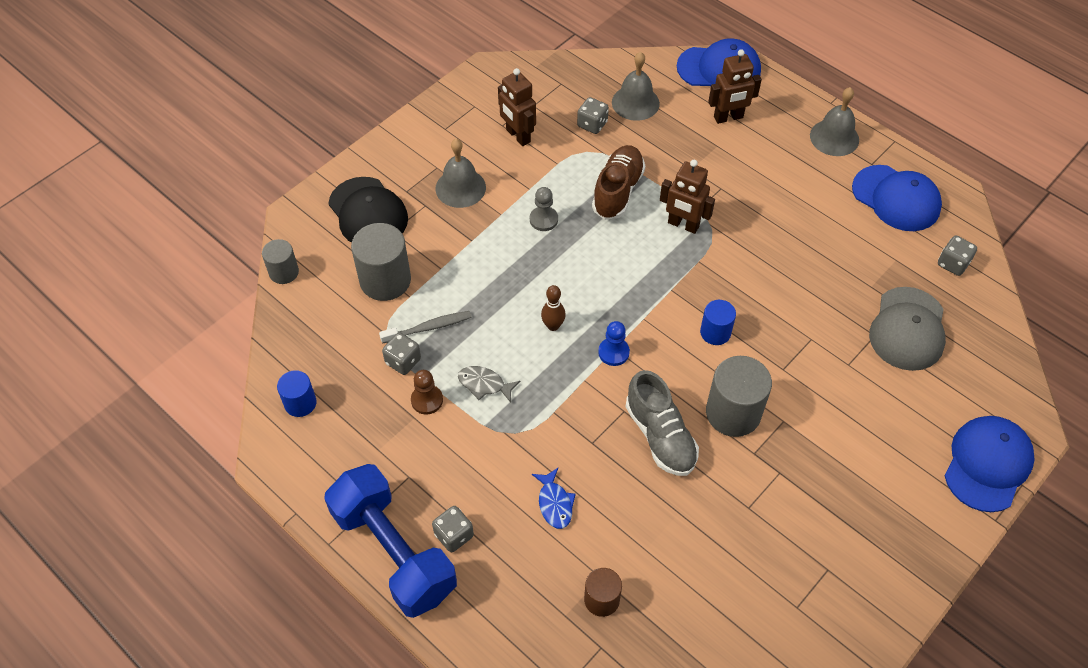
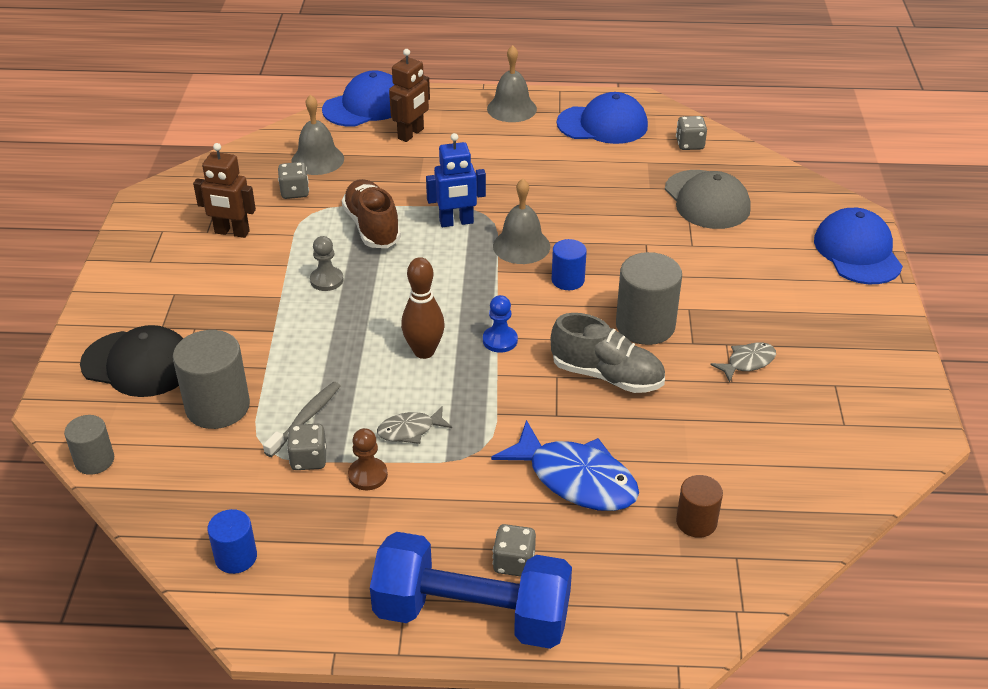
camera: 40 degrees left, 15 degrees down
grey bell [435,139,486,208] -> grey bell moved to [493,179,550,264]
blue fish [532,468,576,529] -> blue fish [491,420,639,511], size x1.96
brown bowling pin [541,285,566,331] -> brown bowling pin [401,257,445,359], size x1.53
brown robot [660,160,715,234] -> blue robot [426,133,486,227]
none -> grey fish [710,343,776,383]

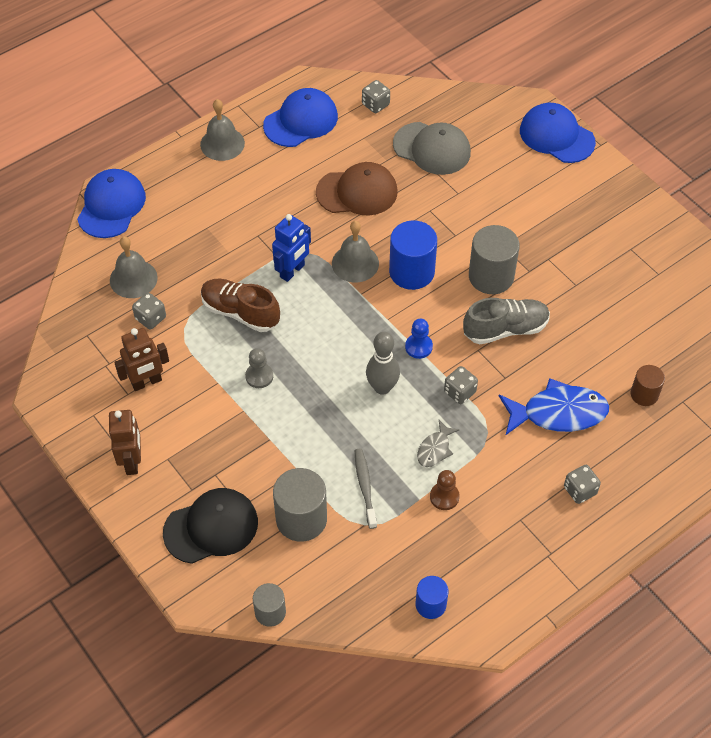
camera: 40 degrees left, 15 degrees up
grey dice [287,424,326,470] -> grey dice moved to [444,366,478,404]
blue dumbbell [370,532,572,649] -> none
brown robot [389,49,430,142] -> brown robot moved to [109,410,141,475]
brown bowling pin [401,257,445,359] -> grey bowling pin [366,332,400,395]
blue cylinder [552,239,587,290] -> blue cylinder [389,220,437,290], size x1.72
grey fish [710,343,776,383] -> none
none -> brown cap [316,162,398,216]

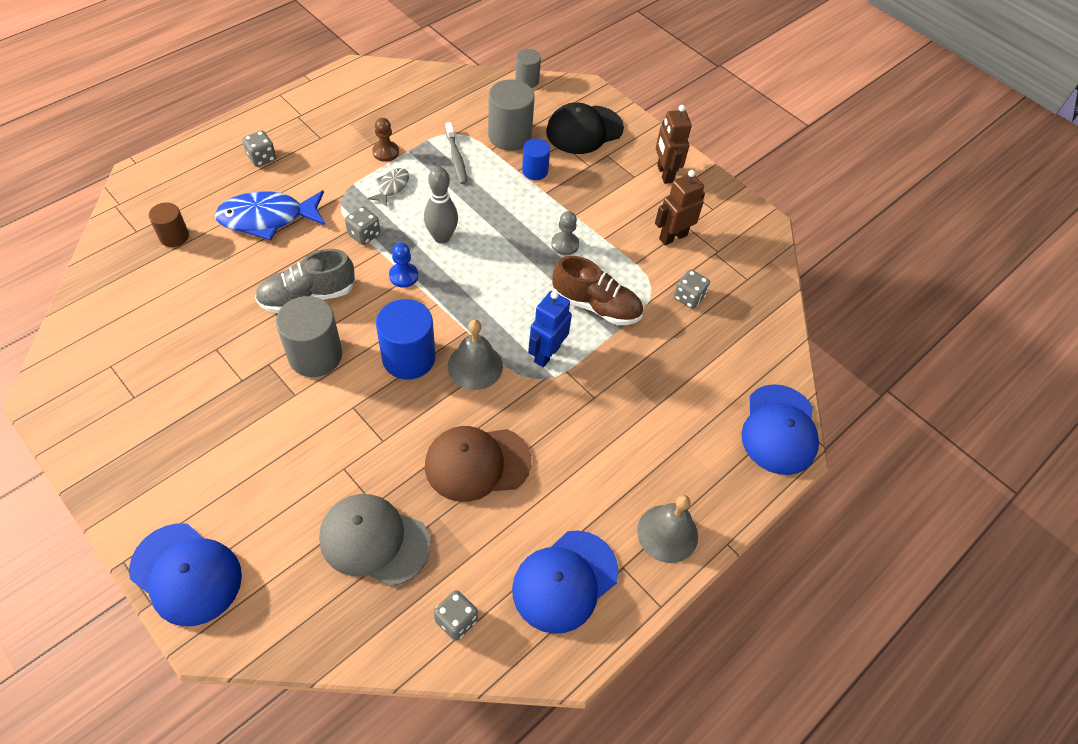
camera: 170 degrees right, 0 degrees up
grey bell [110,236,158,298] -> none
blue cylinder [415,576,448,619] -> blue cylinder moved to [522,139,550,180]

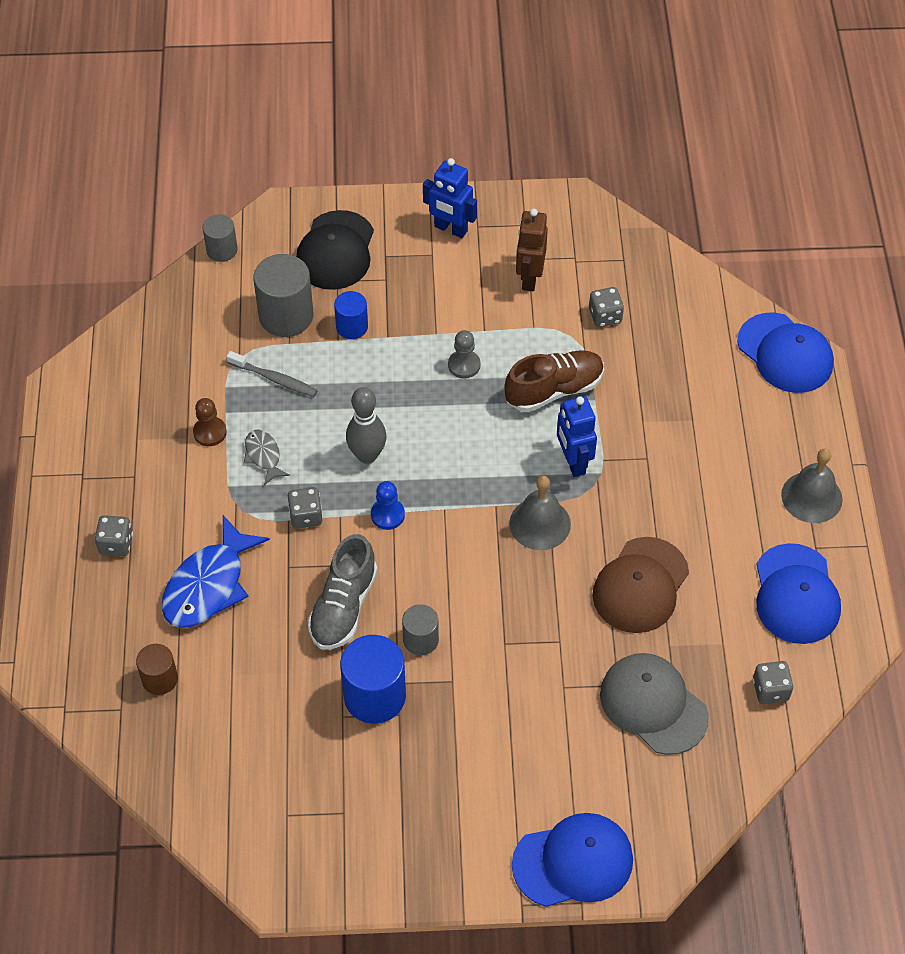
camera: 45 degrees left, 0 degrees up
grey cylinder [276,296,342,377] -> grey cylinder [402,604,439,655], size x0.58
grey cap [319,494,431,586] -> grey cap turned 75 degrees clockwise [600,653,709,755]
blue cylinder [376,299,435,380] -> blue cylinder moved to [340,635,406,724]
brown robot [656,105,692,184] -> blue robot [423,158,477,238]

